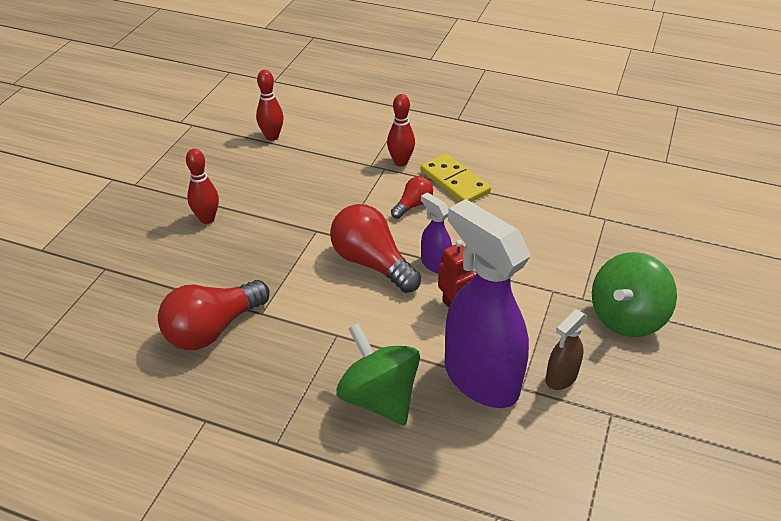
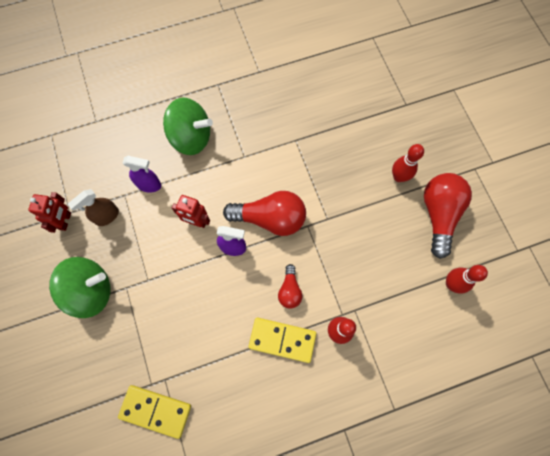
camera: 140 degrees right, 30 degrees up
red light bulb [158,280,270,350] -> red light bulb moved to [424,173,472,259]
purple spray bottle [445,199,531,408] -> purple spray bottle [123,156,161,193], size x0.46
brown spray bottle [545,309,588,390] -> brown spray bottle turned 135 degrees counterclockwise [68,189,119,226]
green spinning top [592,252,677,337] -> green spinning top turned 75 degrees clockwise [49,257,111,318]
none -> red robot [28,192,71,233]
none -> yellow domino [118,385,191,439]

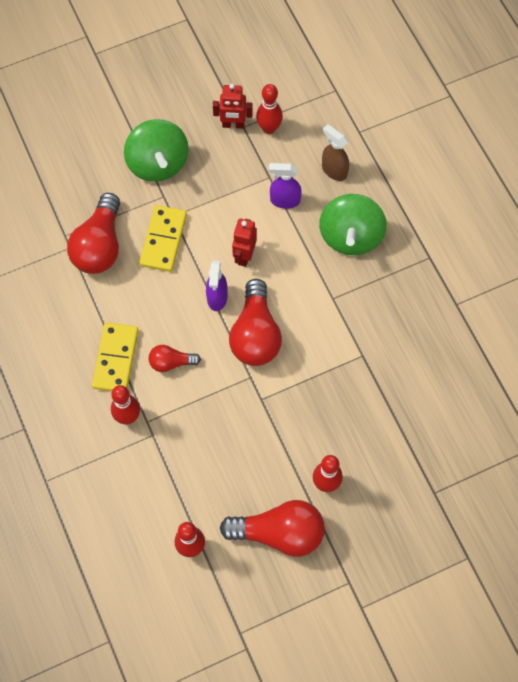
camera: 85 degrees right, 5 degrees down
brown spray bottle [68,189,119,226] -> brown spray bottle moved to [322,124,349,181]
yellow domino [118,385,191,439] -> yellow domino moved to [139,205,187,272]
purple spray bottle [123,156,161,193] -> purple spray bottle turned 90 degrees clockwise [269,163,302,209]
none -> red light bulb [67,193,120,274]
none -> red bowling pin [256,84,283,134]

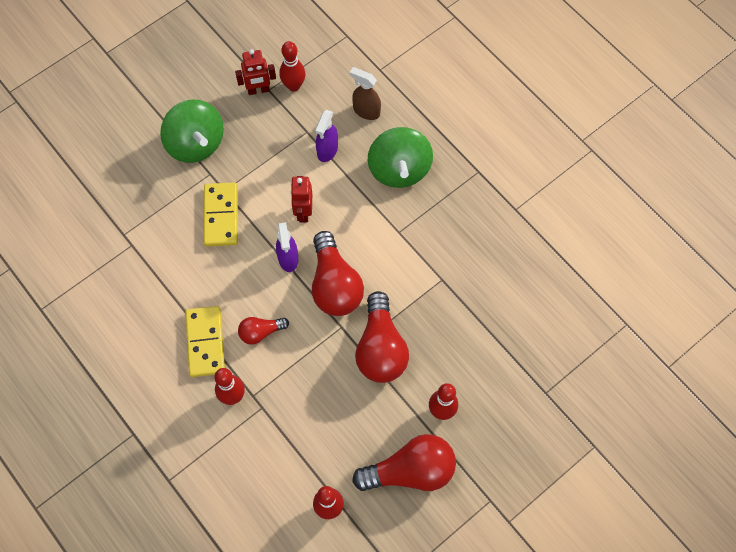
camera: 15 degrees left, 0 degrees up
red light bulb [67,193,120,274] -> red light bulb moved to [355,291,409,383]
purple spray bottle [269,163,302,209] -> purple spray bottle turned 60 degrees counterclockwise [315,110,338,162]

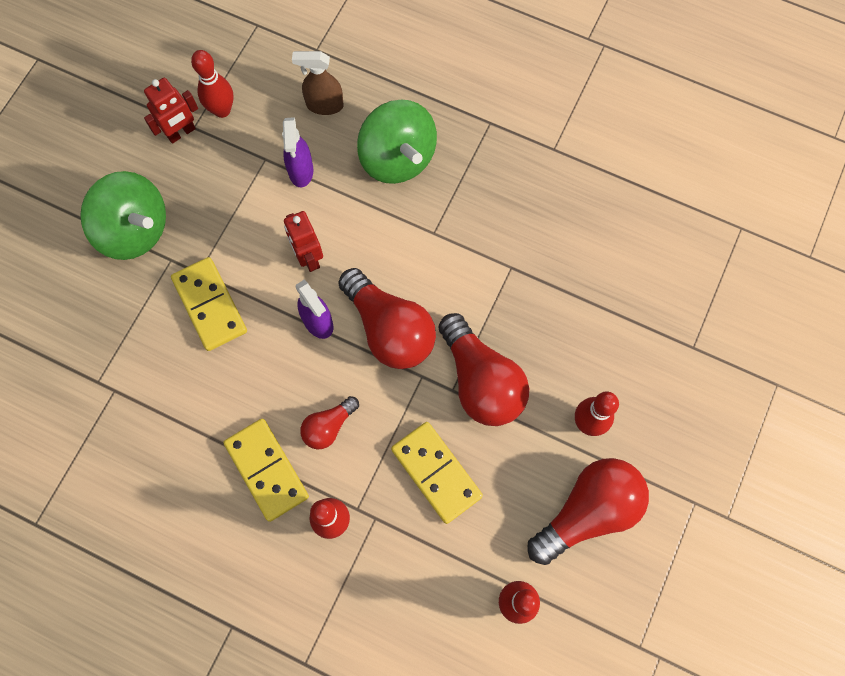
camera: 25 degrees left, 5 degrees up
none -> yellow domino [391,422,483,524]

